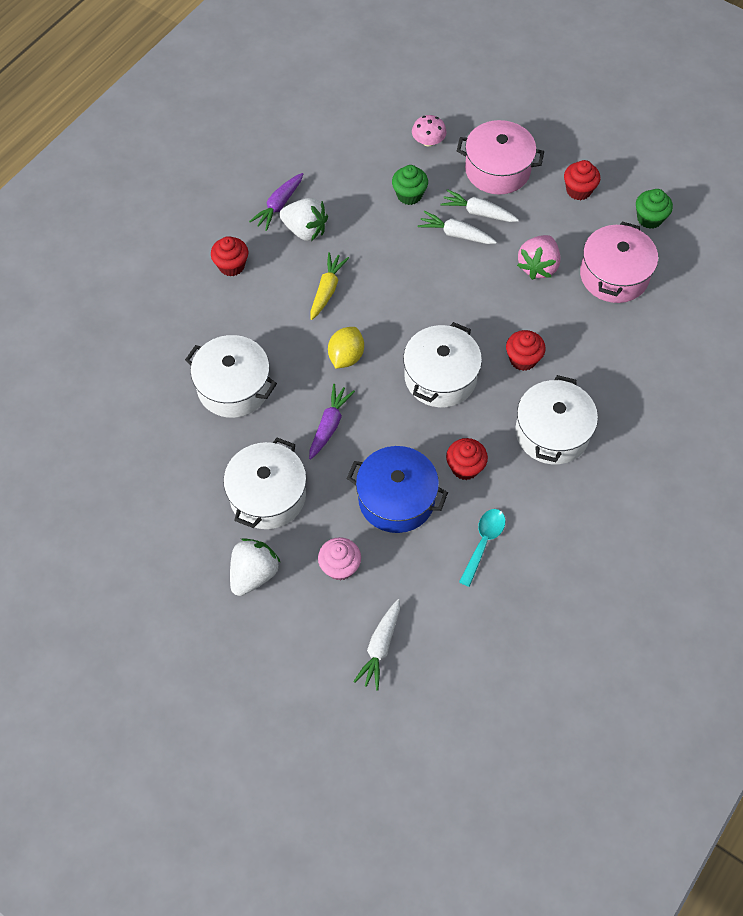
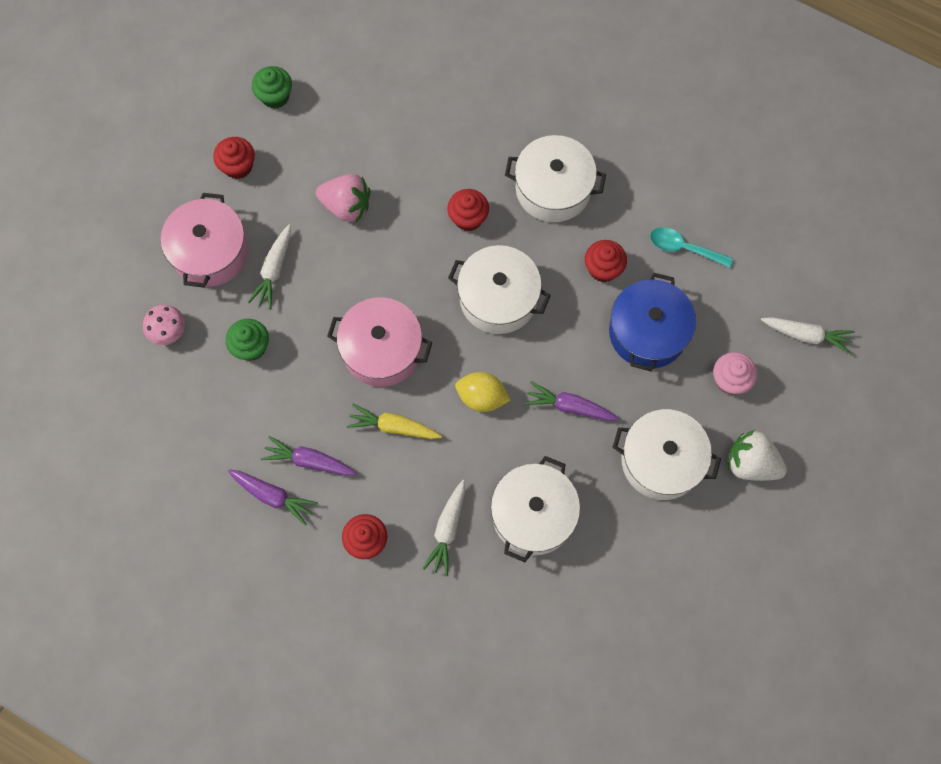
camera: 95 degrees left, 10 degrees up
white strawberry [279,198,328,241] -> purple carrot [261,436,356,475]
white carrot [417,211,497,244] -> white carrot moved to [423,480,465,576]
pink pot [580,221,658,303] -> pink pot moved to [327,297,433,387]

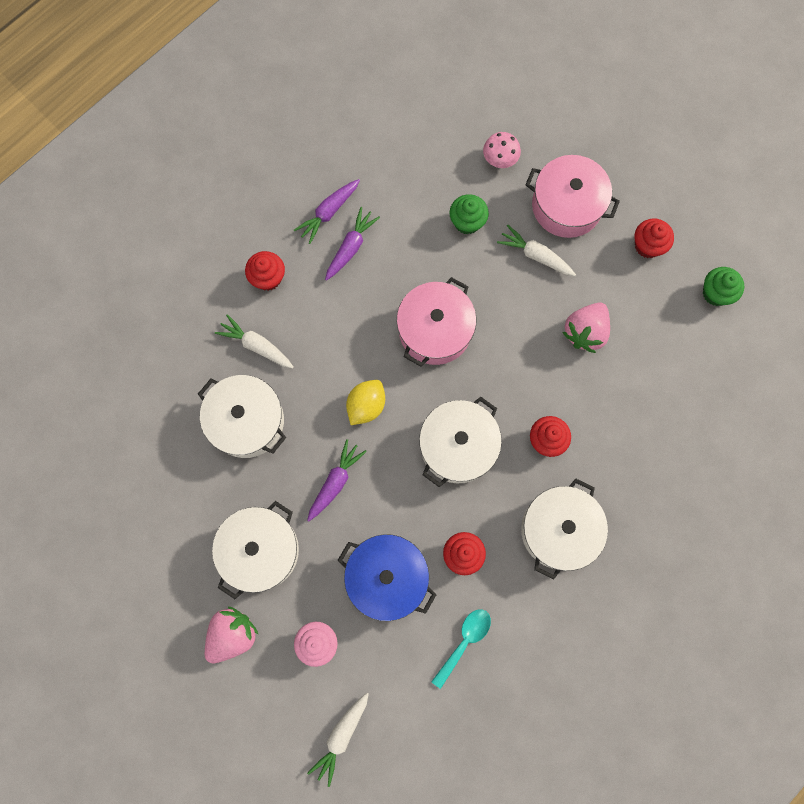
camera: 105 degrees right, 5 degrees up
yellow carrot [347,404,442,439] -> none
white strawberry [728,430,787,481] -> pink strawberry [205,607,258,663]

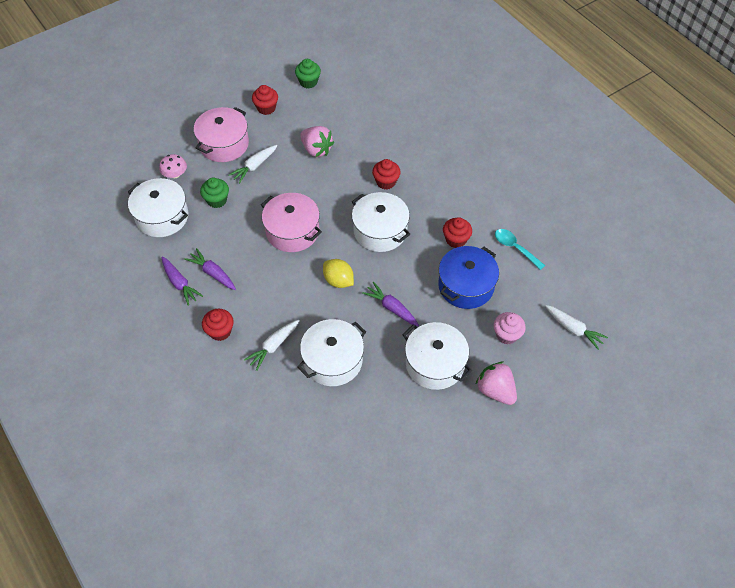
camera: 80 degrees left, 20 degrees down
white pot [521,479,608,580] -> white pot moved to [128,178,188,237]

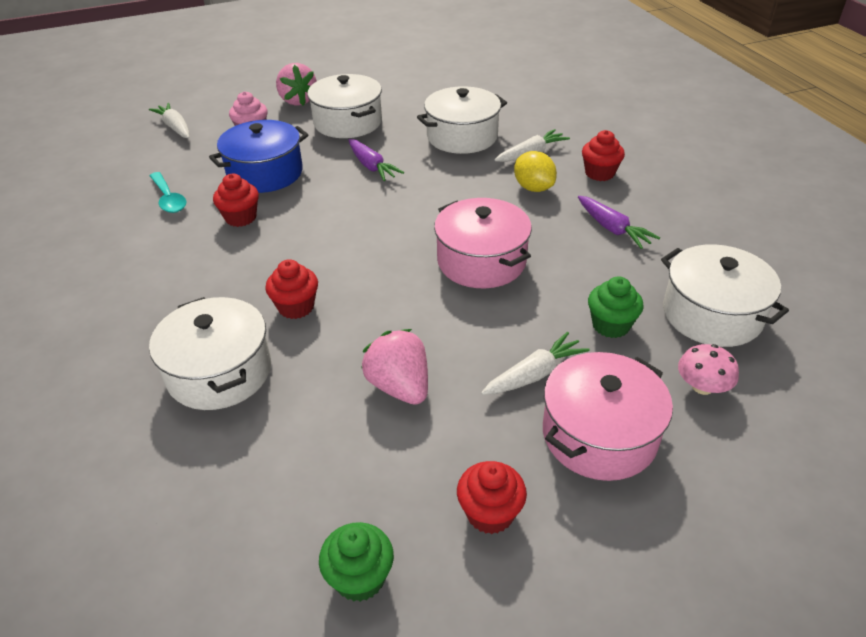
camera: 165 degrees left, 15 degrees down
purple carrot [161,257,203,306] -> none
yellow lemon [323,259,354,288] -> yellow lemon moved to [514,151,557,192]
white pot [352,192,410,252] -> white pot moved to [149,297,271,410]

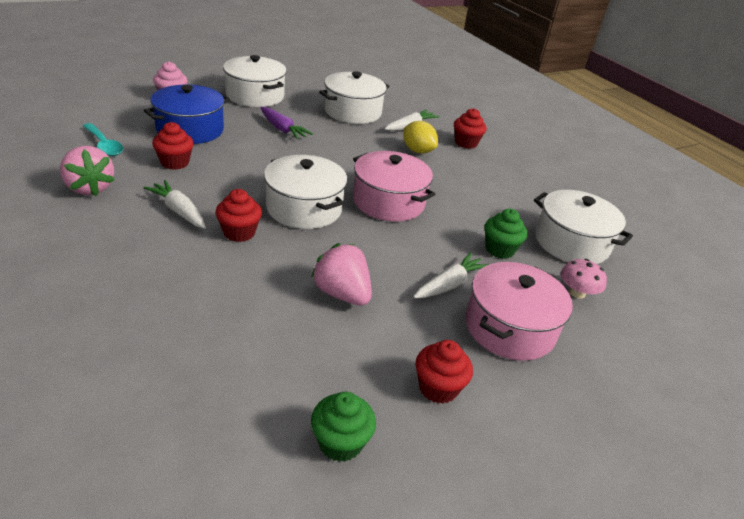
camera: 15 degrees left, 5 degrees down
white carrot [149,103,190,138] -> white carrot moved to [143,180,206,229]
white pot [149,297,271,410] -> white pot moved to [264,155,348,229]
pink strawberry [276,63,317,106] -> pink strawberry moved to [60,146,115,196]
purple carrot [578,196,660,249] -> none

